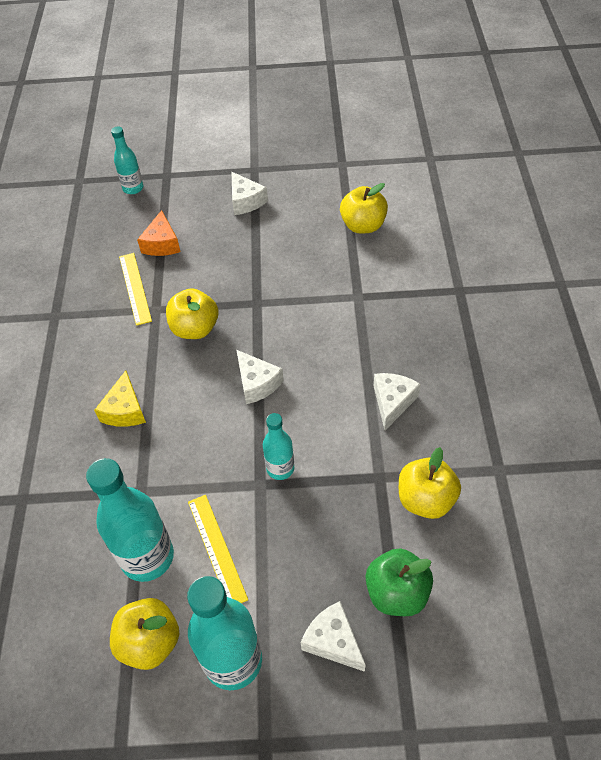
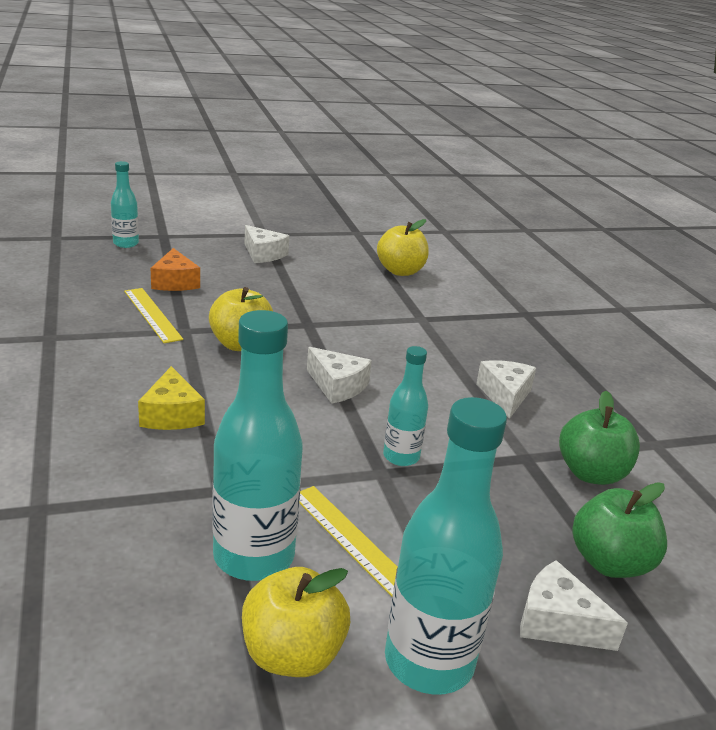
camera: 20 degrees left, 25 degrees down
yellow apple [399,447,461,519] -> green apple [559,391,640,485]

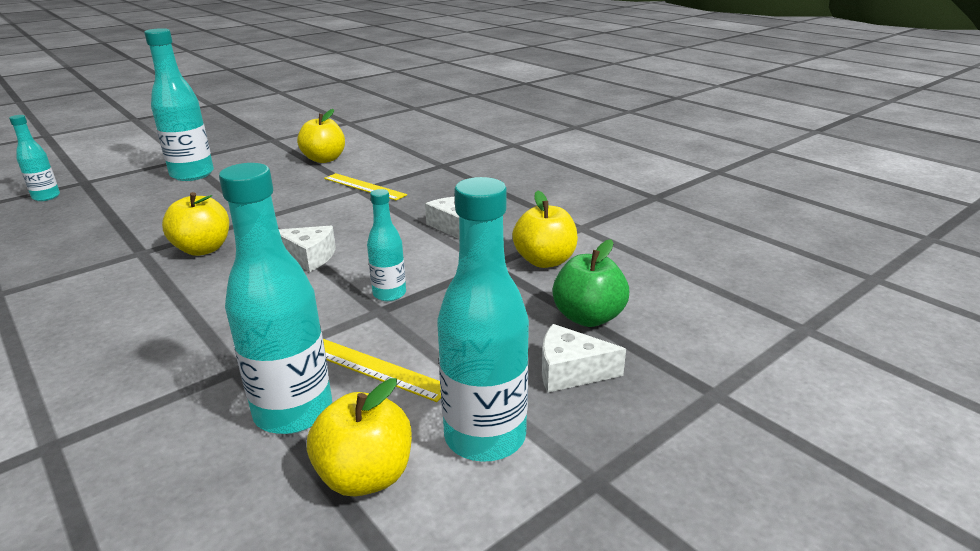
camera: 20 degrees left, 0 degrees up
yellow ruler [124,288,183,343] -> yellow ruler moved to [324,173,407,201]
yellow cheese [138,366,205,430] -> none
orange cheese [151,248,200,291] -> none
white cheese [245,225,289,263] -> turquoise bottle [144,28,214,181]
green apple [559,391,640,485] -> yellow apple [512,190,578,268]

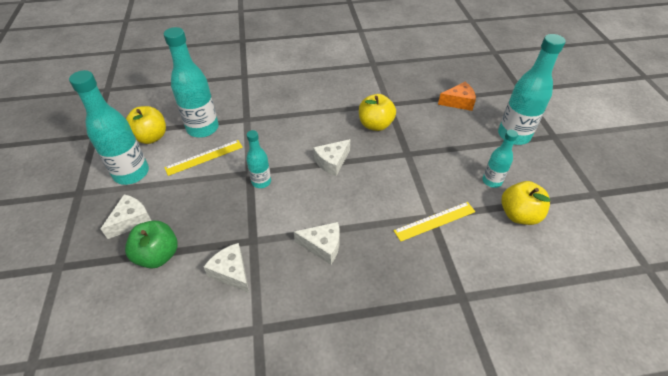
camera: 120 degrees right, 20 degrees up
turquoise bottle [9,115,60,201] -> turquoise bottle moved to [483,130,518,188]
yellow apple [512,190,578,268] -> white cheese [204,243,249,293]
none -> orange cheese [438,82,476,111]

